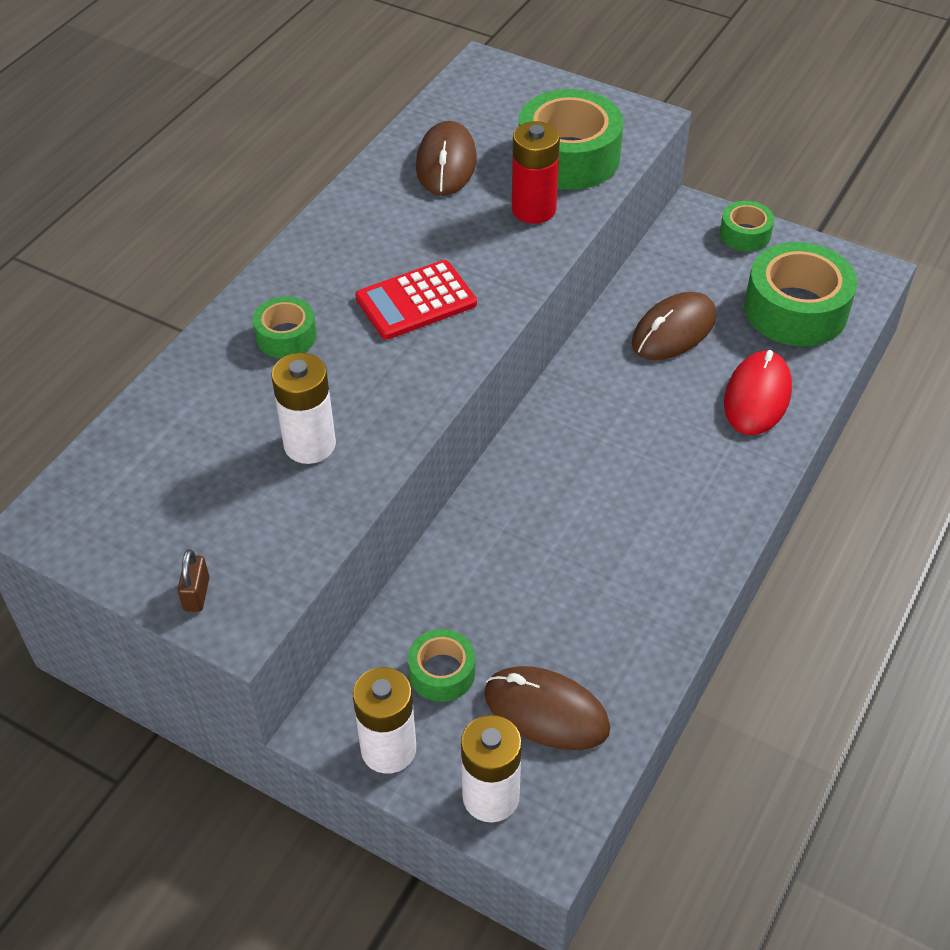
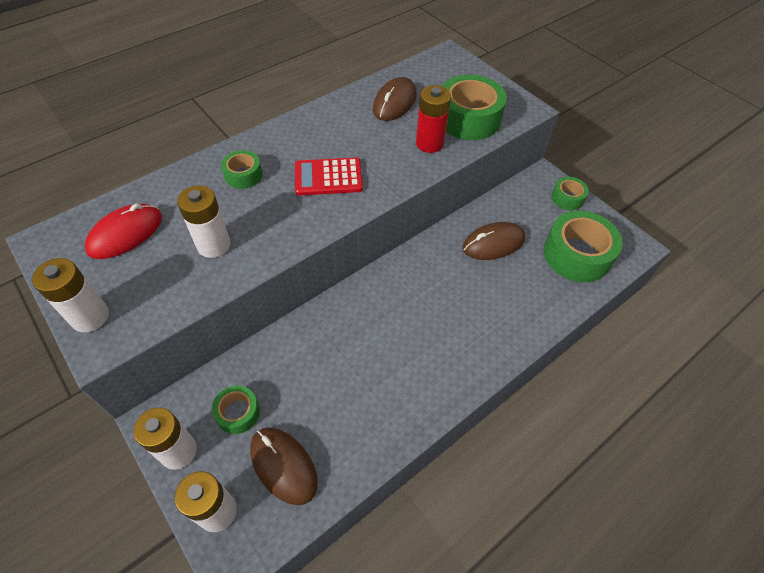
camera: 20 degrees right, 5 degrees up
brown padlock [178,549,209,612] -> white battery [32,258,109,332]
red mouse [724,350,792,435] -> red mouse moved to [85,204,162,259]

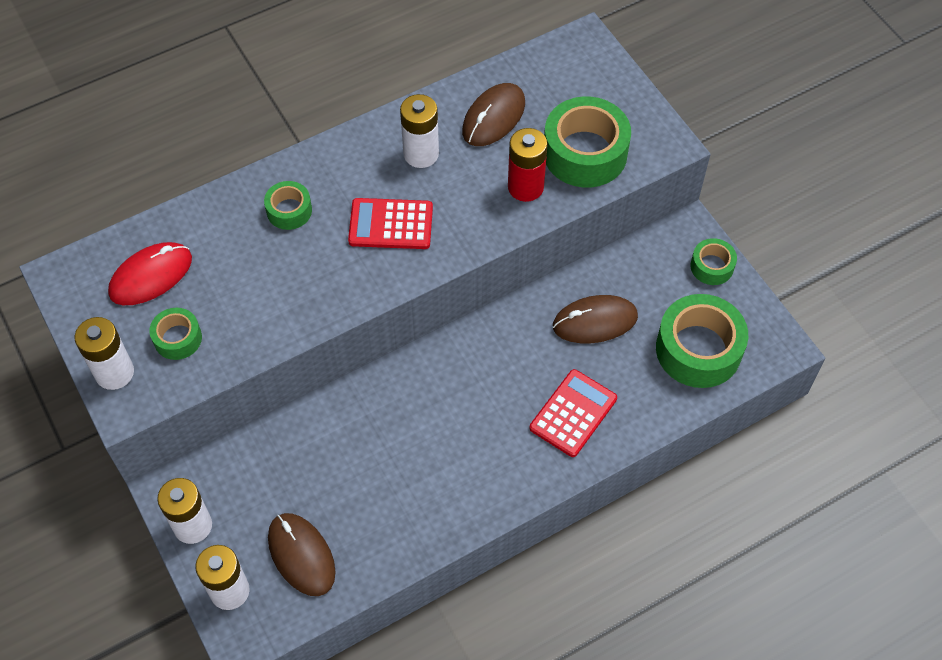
camera: 10 degrees right, 5 degrees up
white battery [177,185,231,258] -> white battery moved to [400,94,439,168]
green tape [212,386,260,434] -> green tape moved to [149,308,202,360]
none -> red calculator [529,369,617,457]

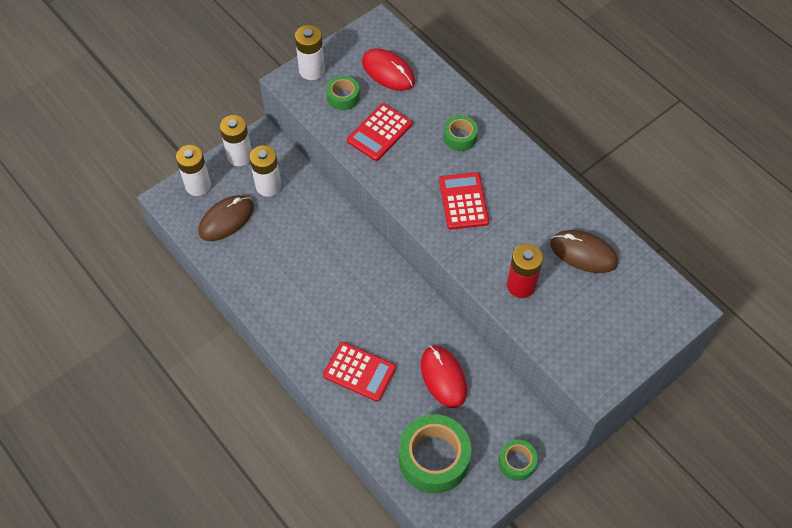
camera: 80 degrees right, 0 degrees up
white battery [400,94,439,168] -> white battery moved to [249,145,281,197]
green tape [544,97,631,187] -> none
brown mouse [553,295,638,343] -> red mouse [421,346,467,408]
none -> red calculator [347,103,412,161]

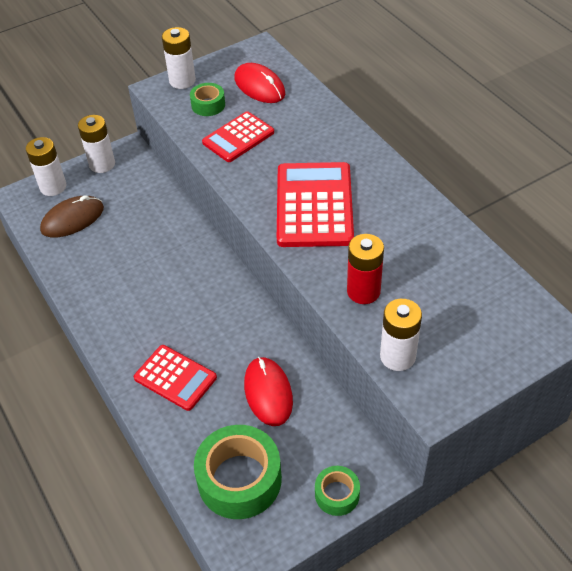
camera: 10 degrees right, 10 degrees down
white battery [249,145,281,197] -> white battery moved to [380,299,422,371]
red calculator [439,172,489,230] -> red calculator [277,162,354,247], size x1.62
green tape [444,115,478,151] -> none
brown mouse [550,230,618,273] -> none

